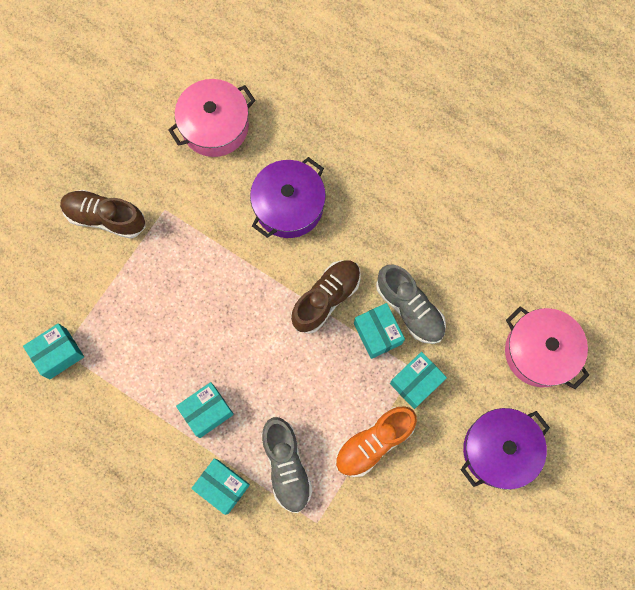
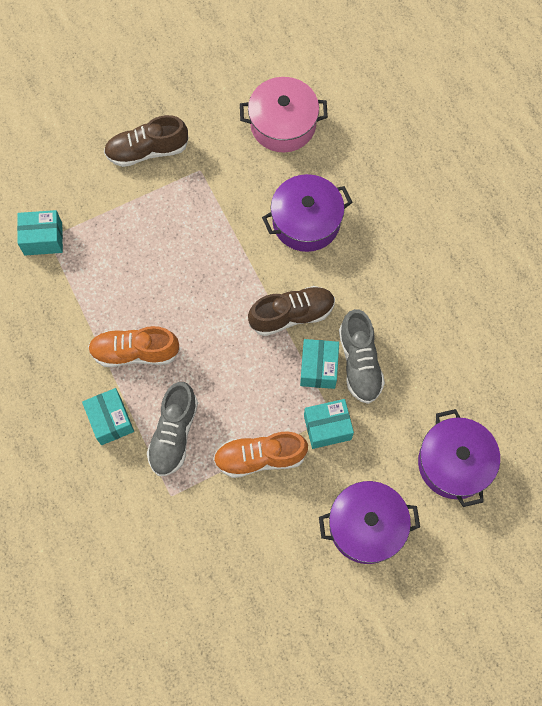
camera: 30 degrees right, 5 degrees down
brown shoe [60,190,146,239] -> brown shoe turned 60 degrees counterclockwise [104,115,189,167]
turquoise box [176,382,234,438] -> orange shoe [88,326,180,367]
pink pot [505,307,589,389] -> purple pot [418,409,500,507]

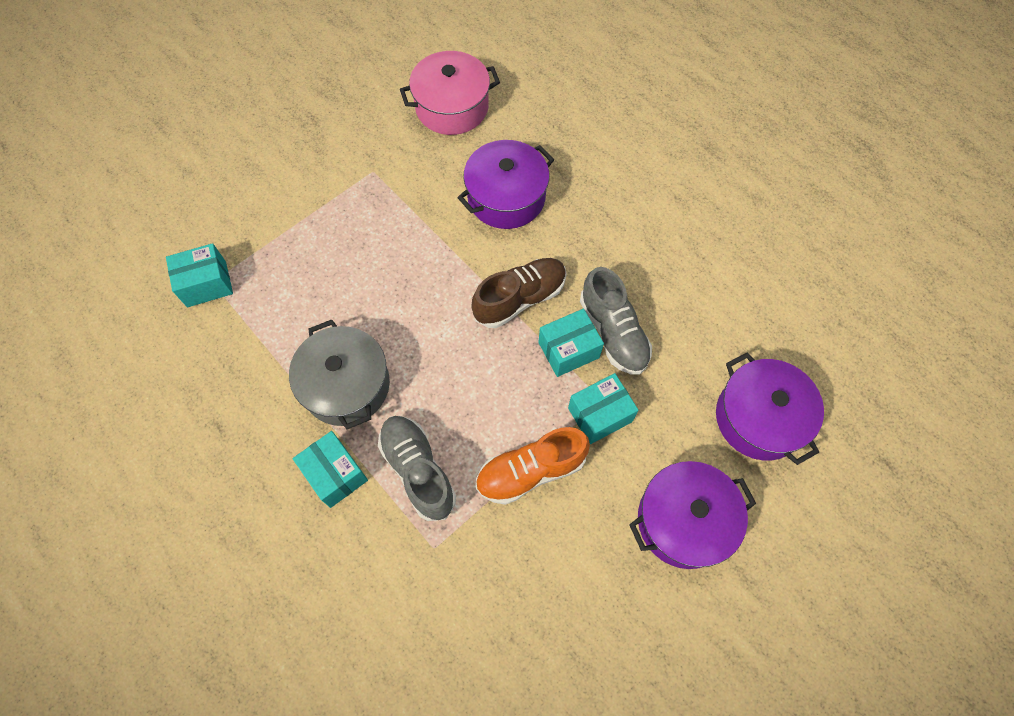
camera: 15 degrees left, 5 degrees down
orange shoe [88,326,180,367] -> grey pot [289,320,390,430]
brown shoe [104,115,189,167] -> none
grey shoe [147,382,198,476] -> grey shoe turned 150 degrees clockwise [378,416,456,521]
turquoise box [300,339,339,389] -> turquoise box turned 75 degrees clockwise [538,309,604,377]

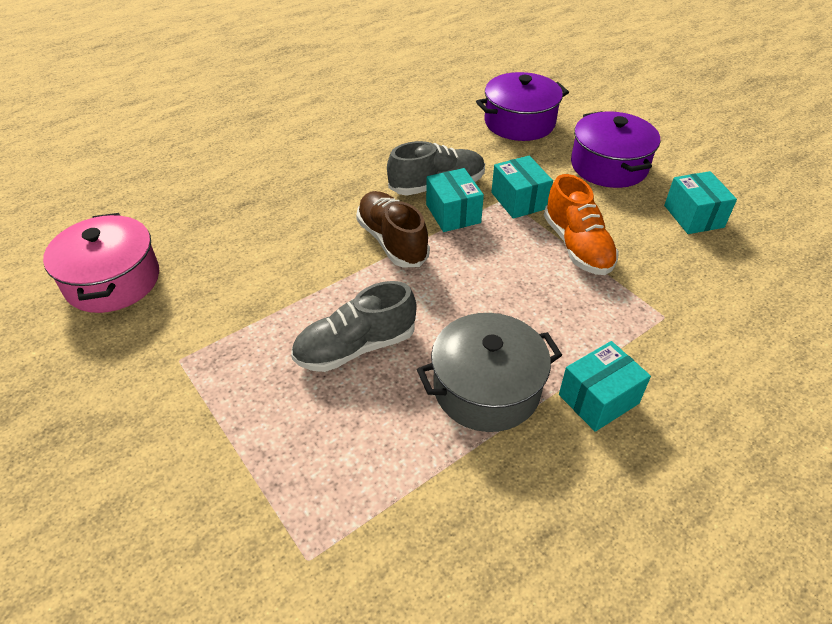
camera: 85 degrees left, 20 degrees down
turquoise box [166,243,233,307] -> turquoise box moved to [664,171,737,234]
grey shoe [378,416,456,521] -> grey shoe moved to [291,281,417,372]
purple pot [457,140,554,229] -> none

